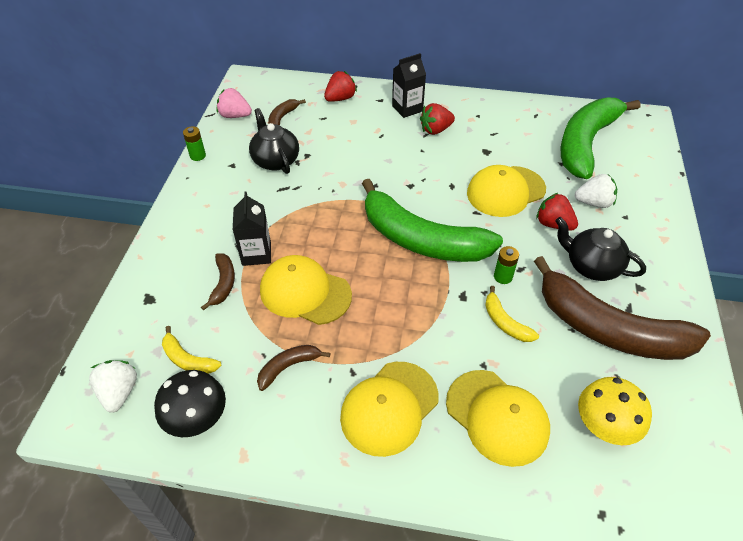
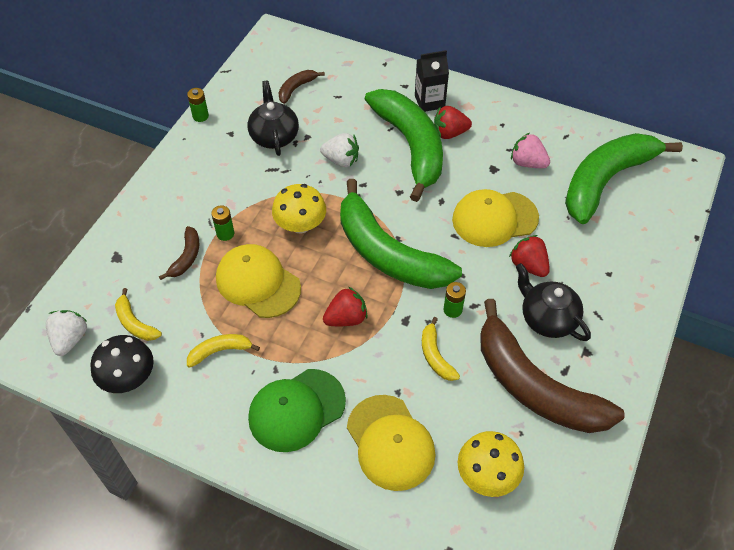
camera: 15 degrees right, 5 degrees up
pink strawberry [217,88,252,118] -> pink strawberry moved to [511,133,550,168]
black carton [233,192,271,266] -> green battery [211,205,234,241]
brown banana [257,345,330,391] -> yellow banana [187,334,260,368]
red strawberry [324,71,357,102] -> red strawberry moved to [323,286,368,326]
yellow cap [340,362,439,457] -> green cap [248,369,346,452]
white strawberry [575,174,617,208] -> white strawberry moved to [320,133,359,167]
none -> yellow mushroom [272,184,326,233]
none -> green banana [365,89,443,202]

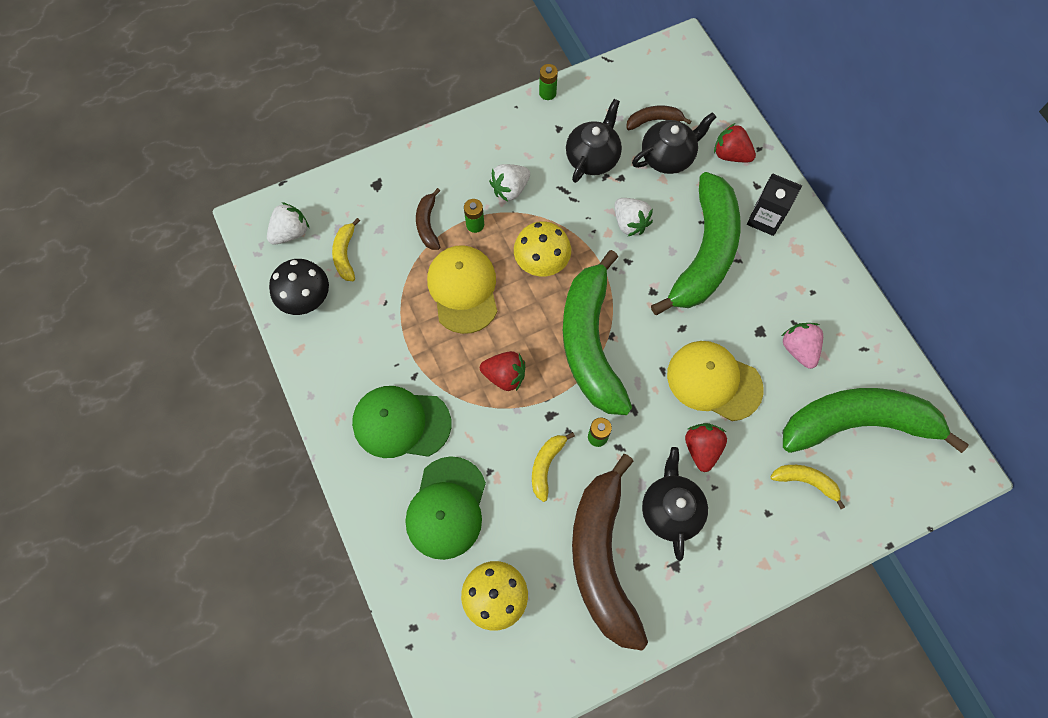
camera: 40 degrees right, 15 degrees up
brown banana [159,226,199,280] -> brown banana turned 120 degrees clockwise [416,188,440,250]
yellow banana [187,334,260,368] -> yellow banana moved to [771,465,845,509]
yellow cap [347,395,435,491] -> green cap [405,456,486,560]
red strawberry [434,106,472,139] -> red strawberry moved to [714,123,756,162]
none -> white strawberry [489,164,530,202]
none -> black teapot [632,112,716,174]

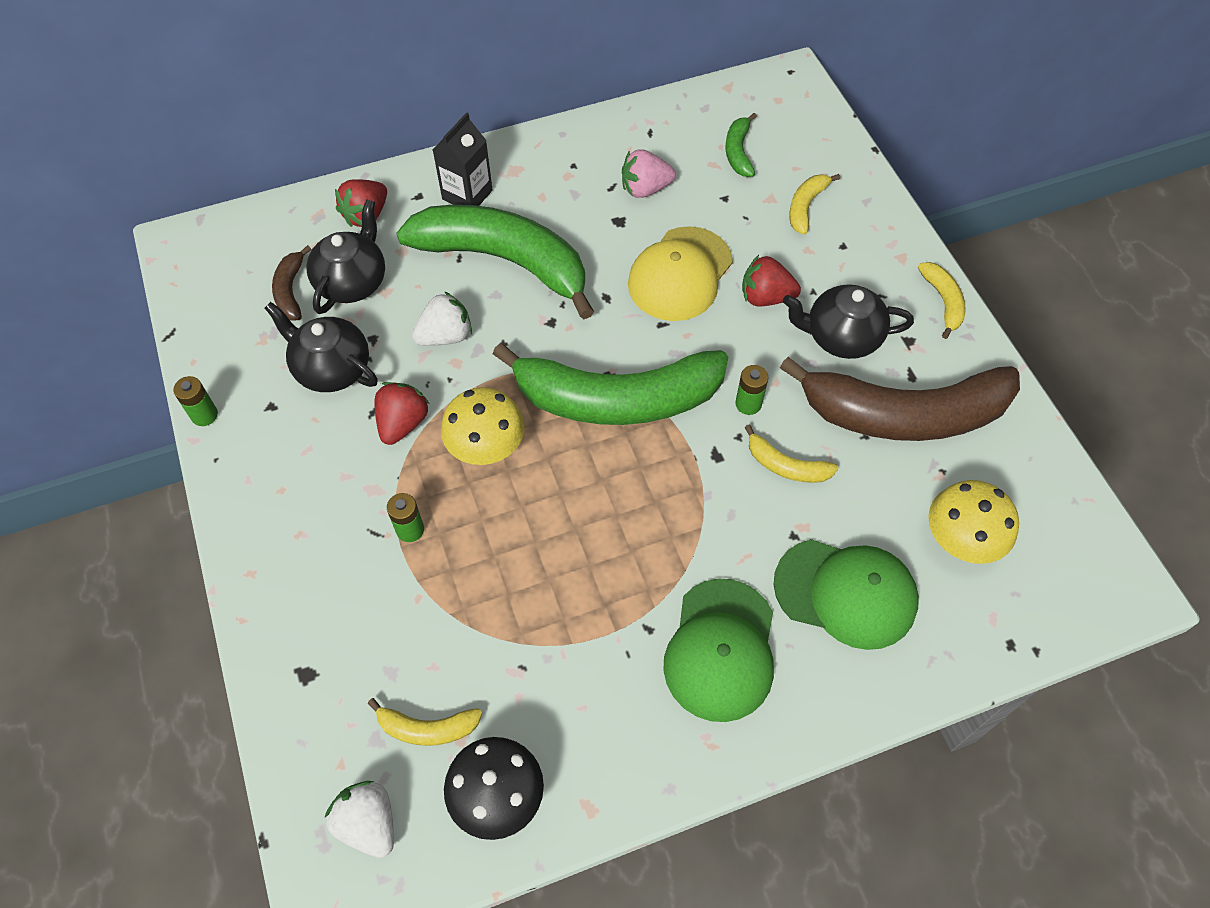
camera: 85 degrees left, 10 degrees down
brown banana [416,188,440,250] -> none
yellow cap [427,245,497,334] -> none
red strawberry [480,351,525,391] -> red strawberry moved to [375,382,429,445]
white strawberry [489,164,530,202] -> none
black teapot [632,112,716,174] -> black teapot turned 45 degrees clockwise [306,200,385,314]
green banana [783,388,969,453] -> green banana [726,113,757,177], size x0.42
none -> yellow banana [918,262,966,339]

